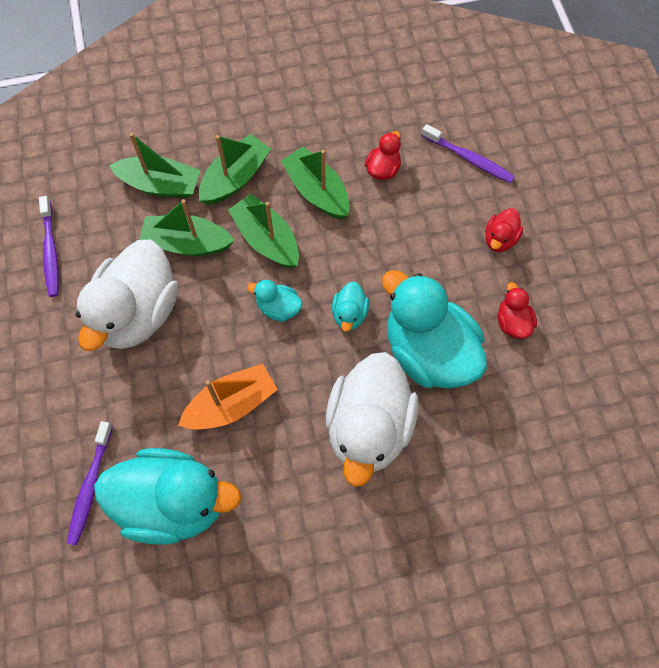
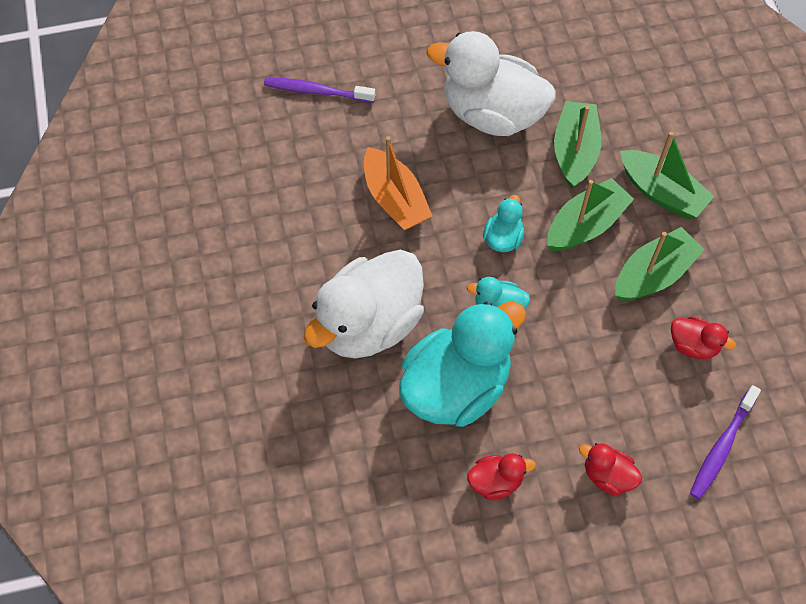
camera: 90 degrees right, 5 degrees down
purple toothbrush [39,196,59,297] -> none
turquoise duck [94,448,241,545] -> none
green boat [109,133,201,198] -> none
white duck [326,352,418,487] -> white duck turned 60 degrees counterclockwise [304,250,424,358]

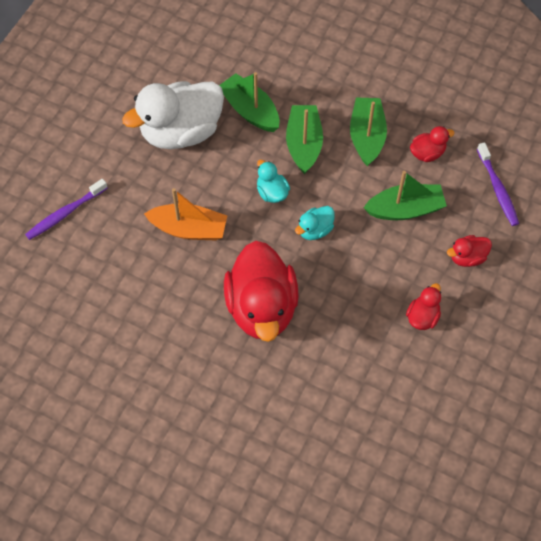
camera: 50 degrees left, 0 degrees up
white duck [304,250,424,358] -> red duck [224,241,299,342]
turquoise duck [399,301,526,427] -> none
green boat [620,132,714,219] -> green boat moved to [363,171,447,220]

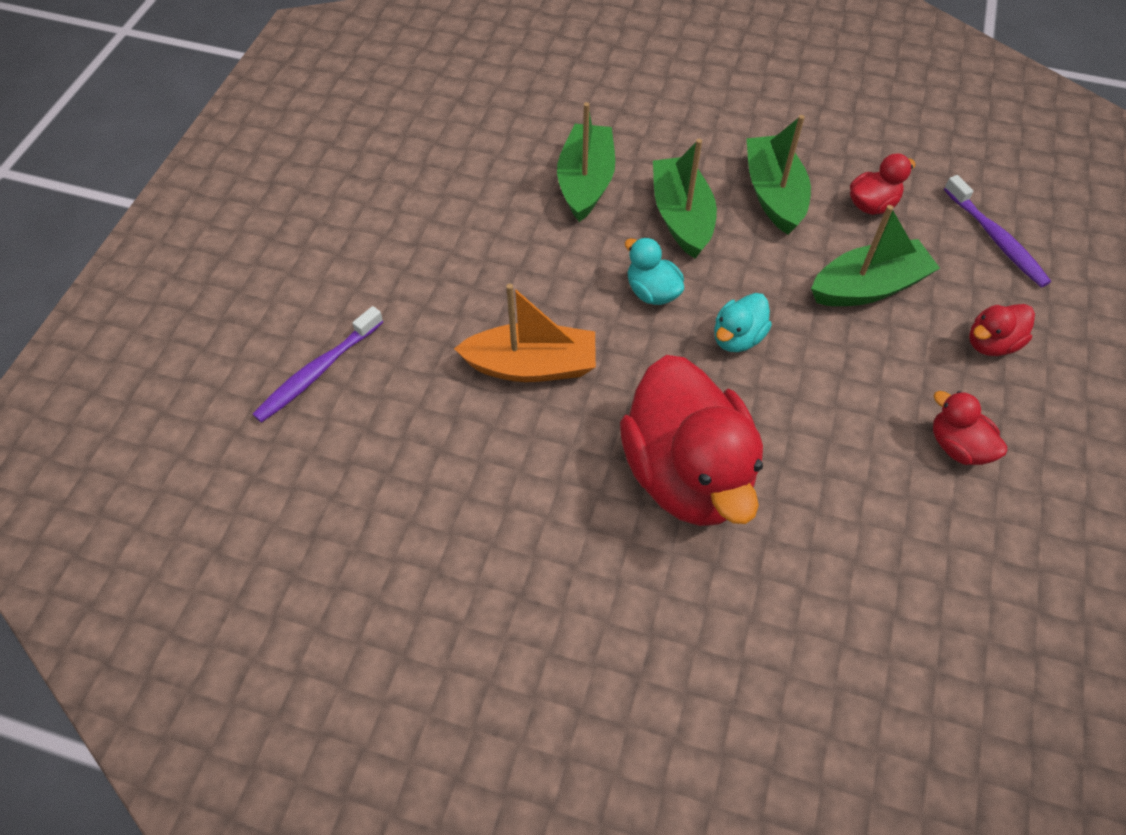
camera: 10 degrees left, 5 degrees down
white duck [122,81,224,149] -> none
green boat [219,72,279,132] -> green boat turned 60 degrees clockwise [557,102,615,222]
red duck [406,283,441,330] -> red duck turned 60 degrees counterclockwise [933,391,1007,465]

